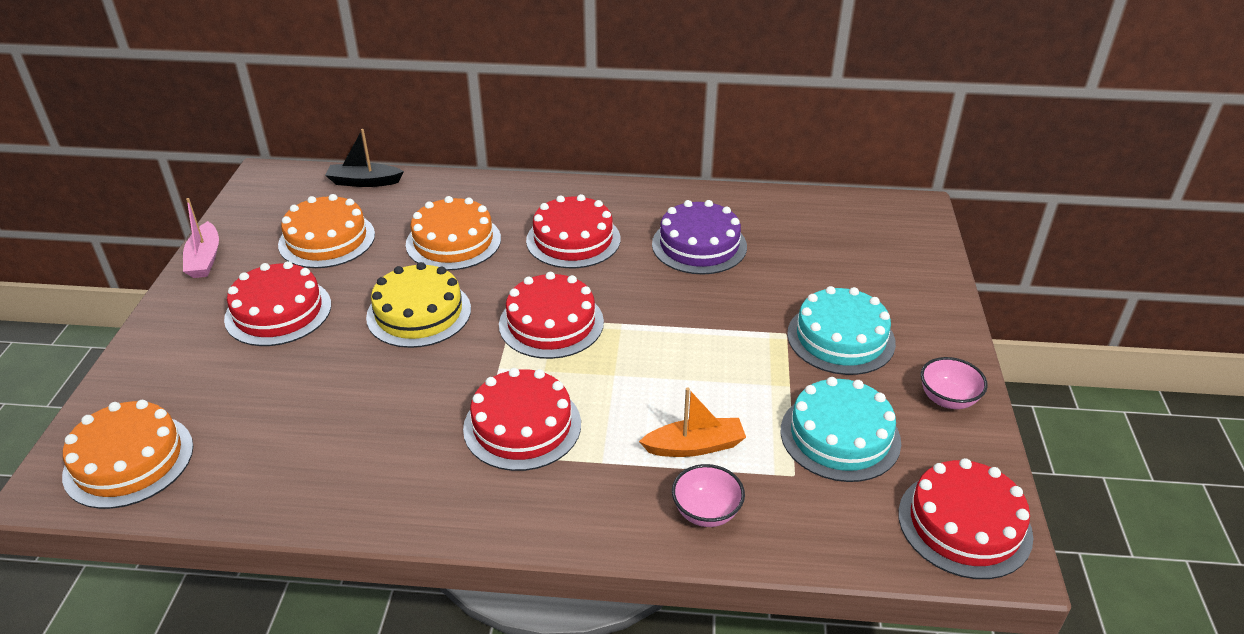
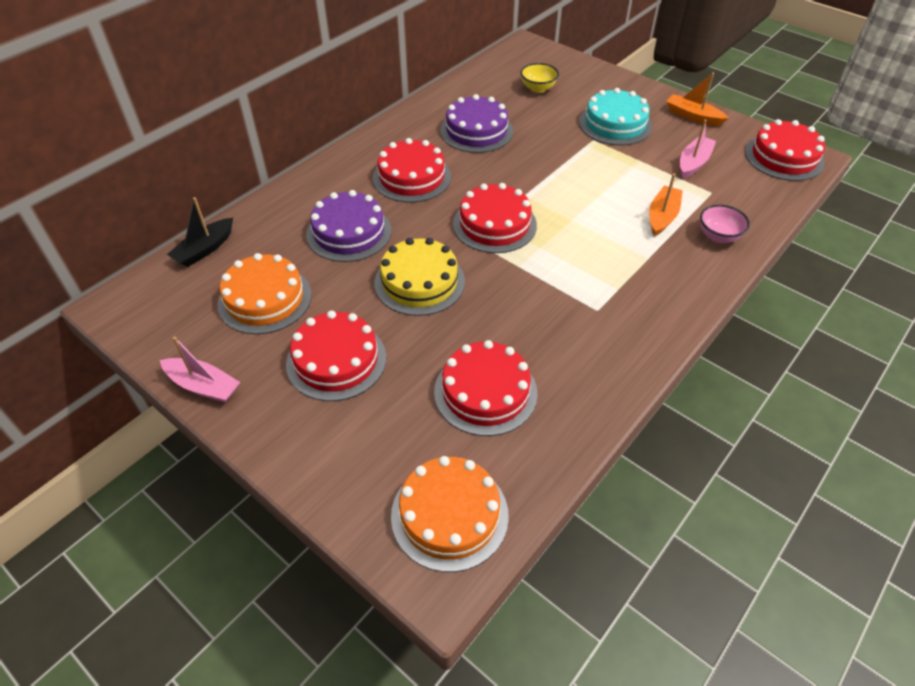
camera: 55 degrees left, 10 degrees up
orange cake [406,196,501,271] -> purple cake [306,190,391,262]
red cake [463,368,581,471] -> red cake moved to [434,340,538,436]
turquoise cake [781,377,901,482] -> pink boat [680,119,716,179]
pink bowl [921,357,988,409] -> orange boat [666,72,729,126]
none -> yellow bowl [520,63,559,93]

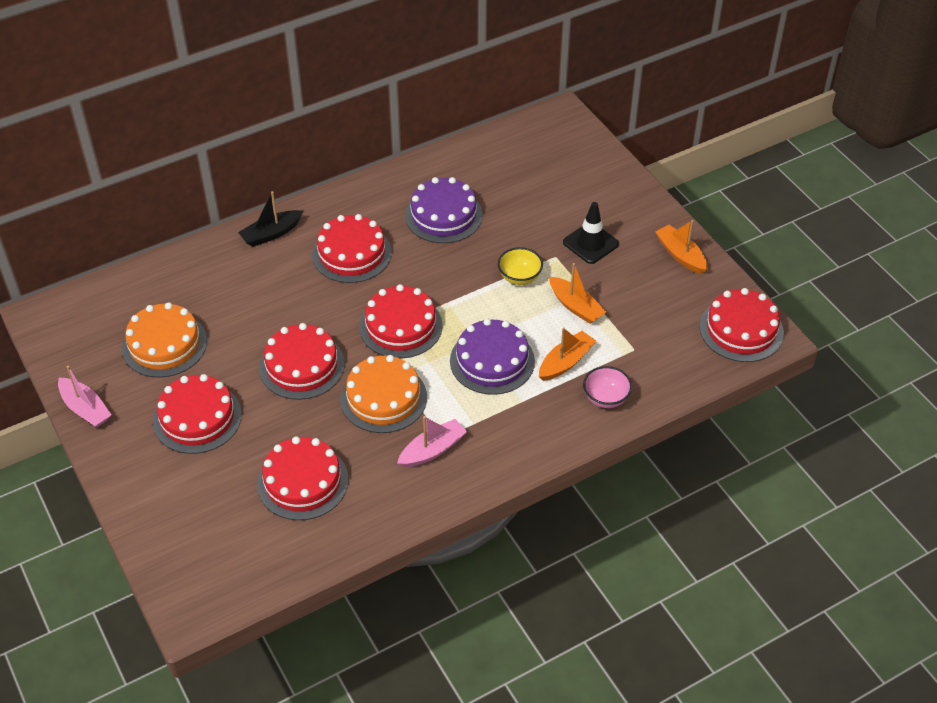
camera: 20 degrees right, 0 degrees up
black boat [167,197,233,267] -> black boat moved to [238,191,303,247]
purple cake [306,190,391,262] -> purple cake moved to [450,319,535,395]
yellow cake [375,238,465,316] -> red cake [259,323,345,400]
orange cake [391,456,509,572] -> orange cake moved to [340,355,427,433]
yellow bowl [520,63,559,93] -> yellow bowl moved to [498,247,543,285]
turquoise cake [579,88,652,145] -> black traffic cone [563,202,619,264]
pink boat [680,119,716,179] -> pink boat moved to [397,416,467,468]
none -> orange boat [549,263,606,324]

